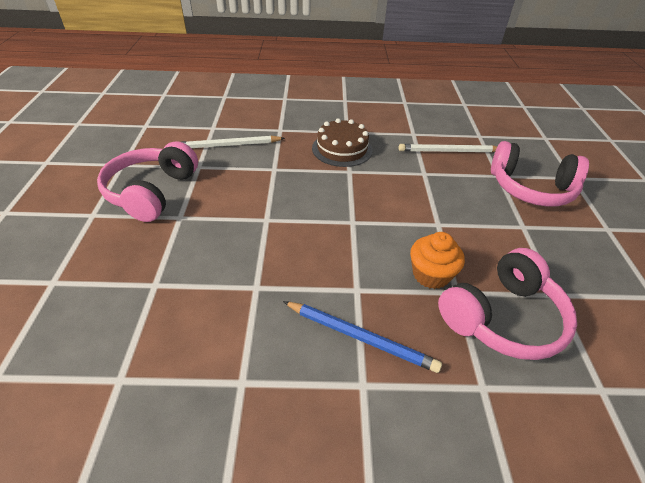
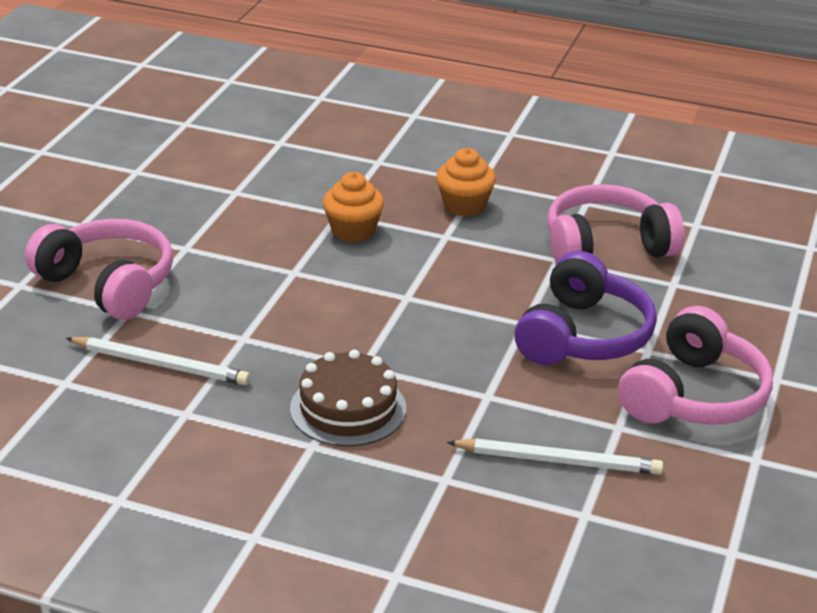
camera: 160 degrees left, 10 degrees down
blue pencil [283,301,442,373] -> orange cupcake [436,148,496,216]
pink headphones [438,248,577,360] -> pink headphones moved to [547,184,684,263]
none -> purple headphones [514,251,657,365]

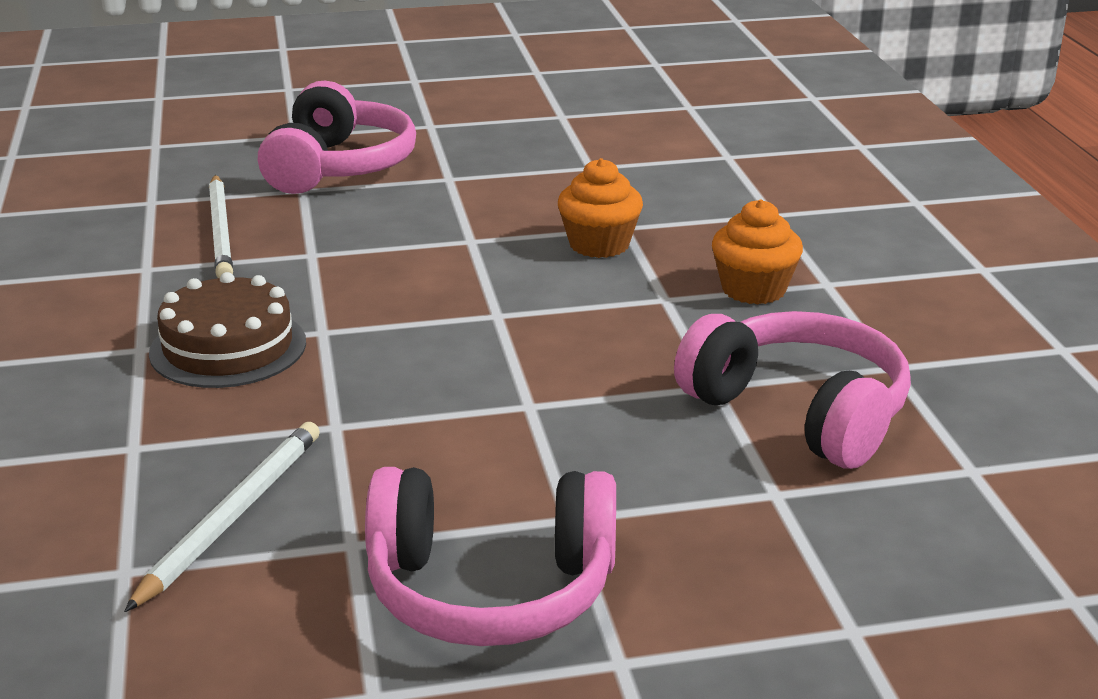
camera: 60 degrees right, 5 degrees down
white pencil [447,439,663,475] -> white pencil turned 135 degrees counterclockwise [124,422,320,612]
purple headphones [514,251,657,365] -> none

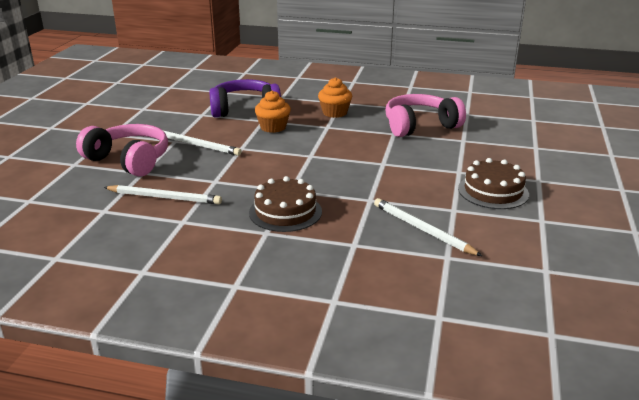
camera: 65 degrees left, 0 degrees up
pink headphones [365,467,616,646] -> brown cake [458,158,529,209]
none -> white pencil [163,130,242,156]
none -> purple headphones [209,79,281,118]

